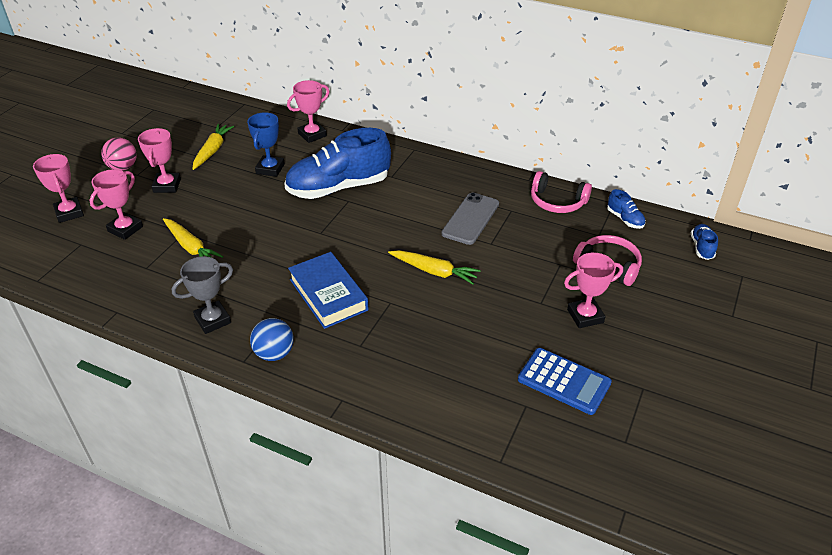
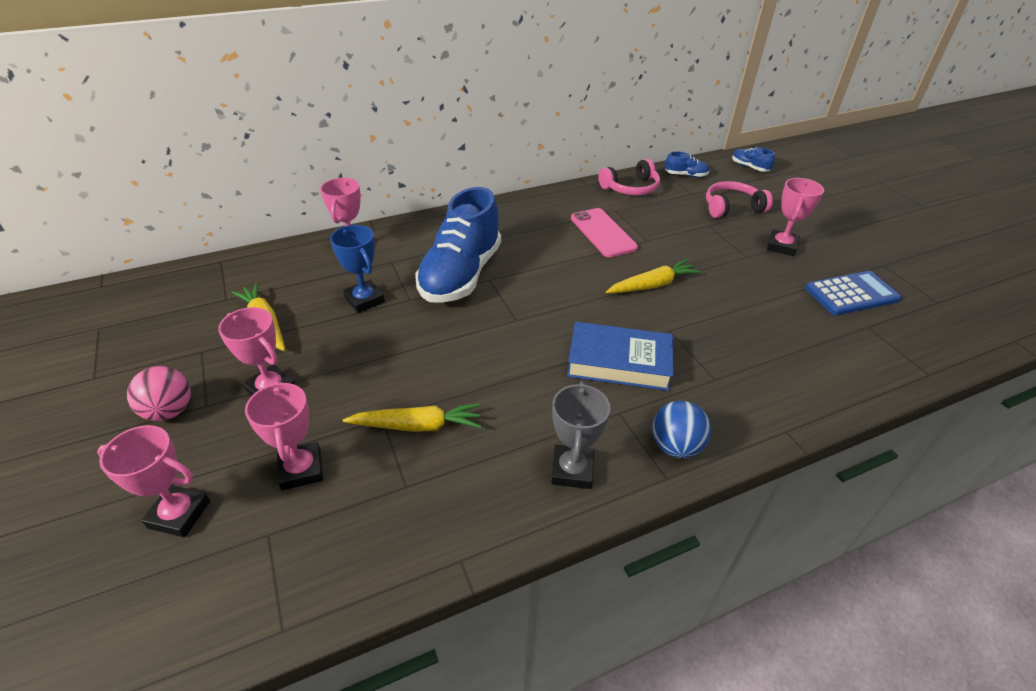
camera: 50 degrees left, 0 degrees up
grey phone [442,192,499,245] -> pink phone [571,208,638,257]

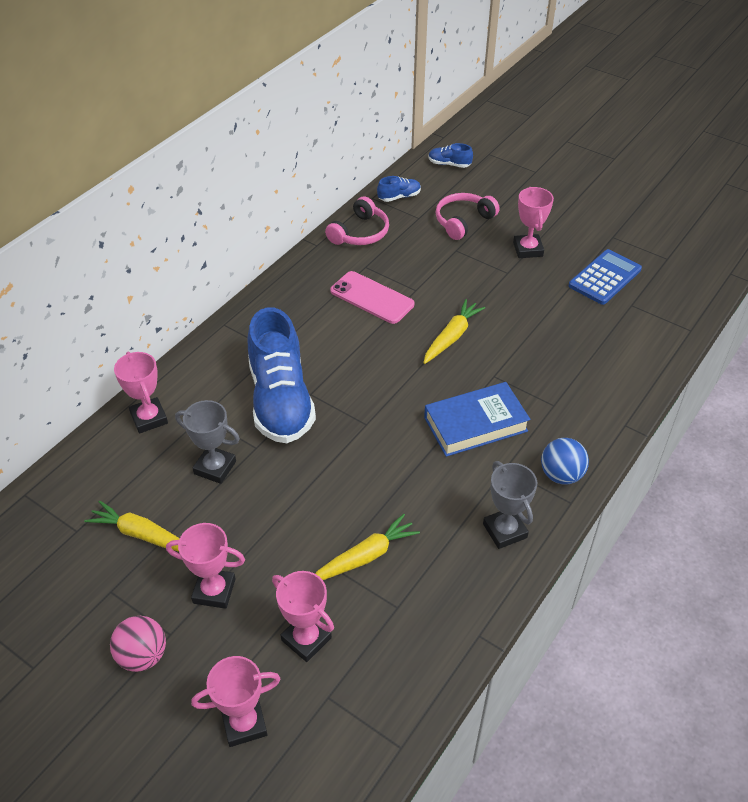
camera: 30 degrees left, 5 degrees up
blue trophy [330,225,385,313] -> grey trophy [175,400,240,484]

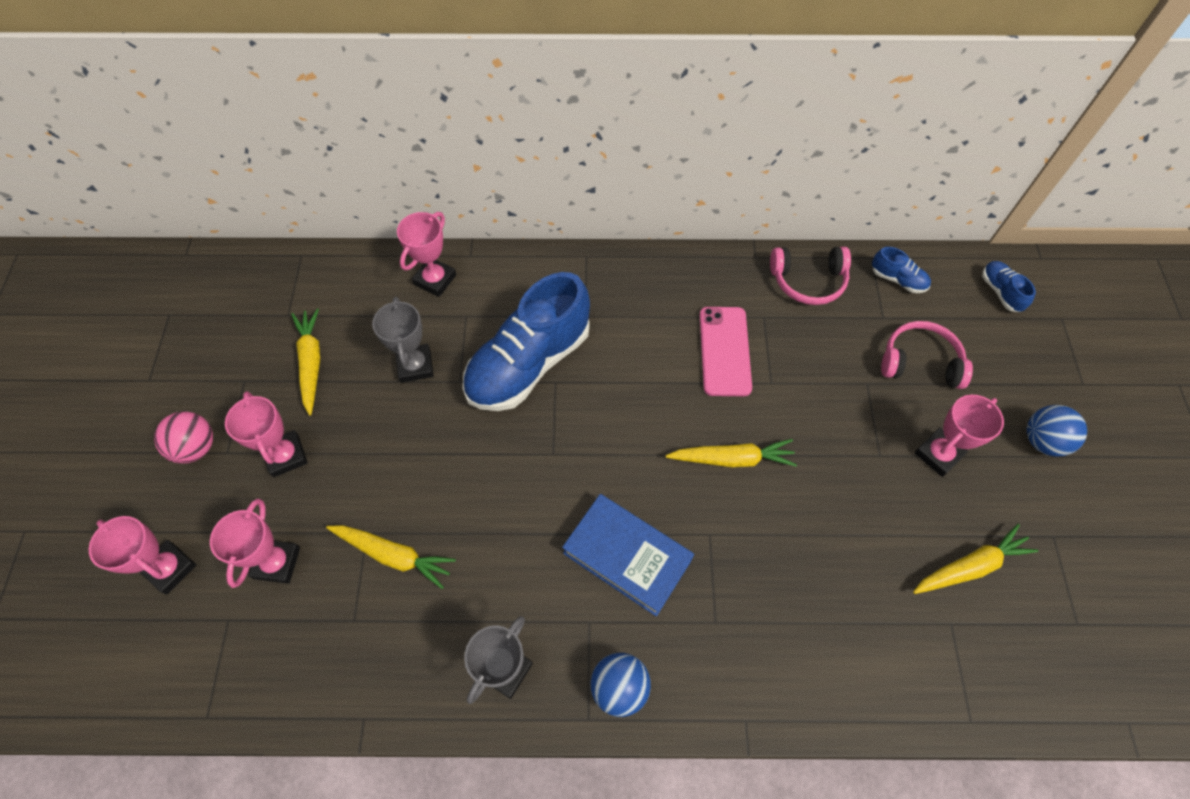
camera: 55 degrees right, 15 degrees up
blue calculator [569,249,642,305] -> yellow carrot [913,524,1038,594]
none -> blue ball [1027,405,1087,457]

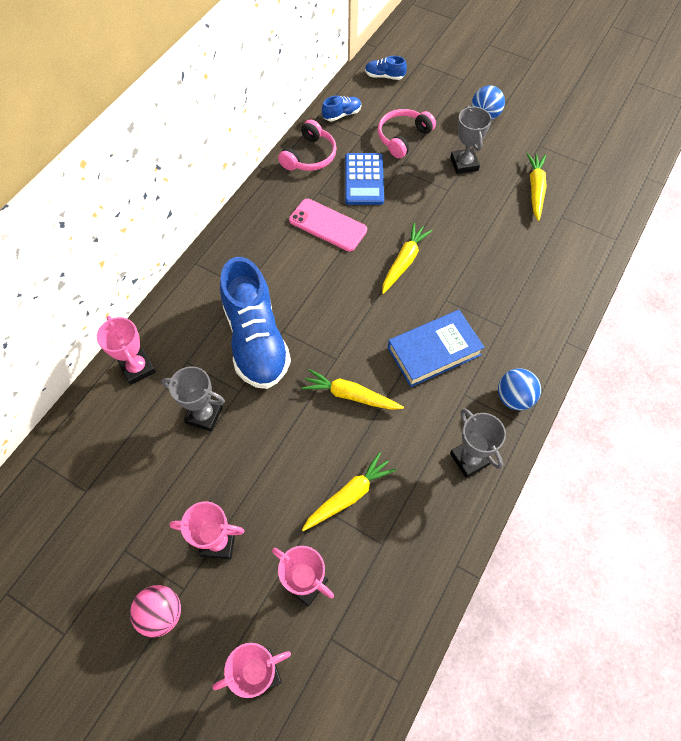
camera: 60 degrees left, 0 degrees up
yellow carrot [291,309,320,416] -> yellow carrot moved to [301,369,404,410]
pink trophy [914,395,1004,477] -> grey trophy [450,106,492,174]
none -> blue calculator [345,153,384,205]

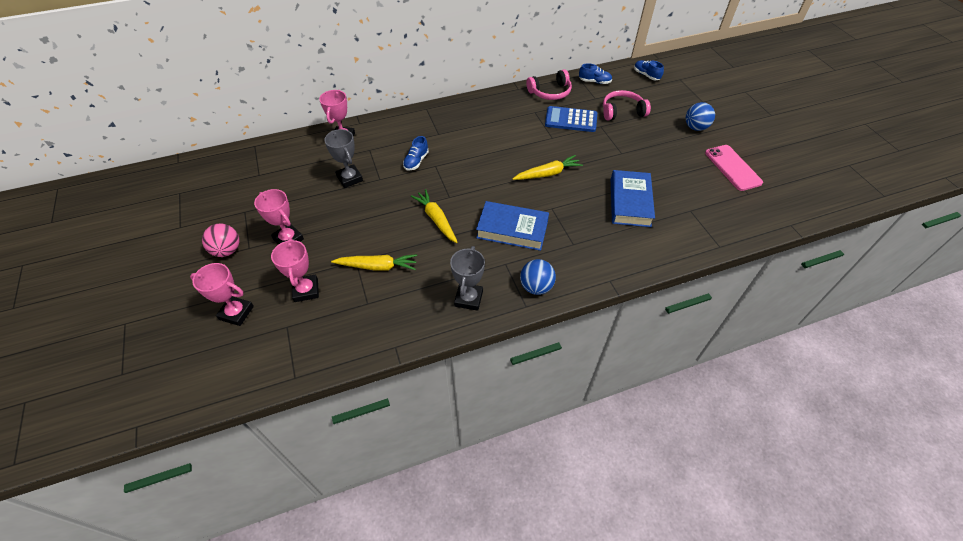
camera: 40 degrees right, 10 degrees down
blue shoe [220,257,291,389] -> blue shoe [403,136,429,171], size x0.42
pink phone [289,199,367,251] -> pink phone moved to [705,145,763,191]
blue calculator [345,153,384,205] -> blue calculator turned 60 degrees clockwise [545,106,597,132]
grey trophy [450,106,492,174] -> none
yellow carrot [527,153,547,221] -> none
none -> blue book [611,170,655,227]

